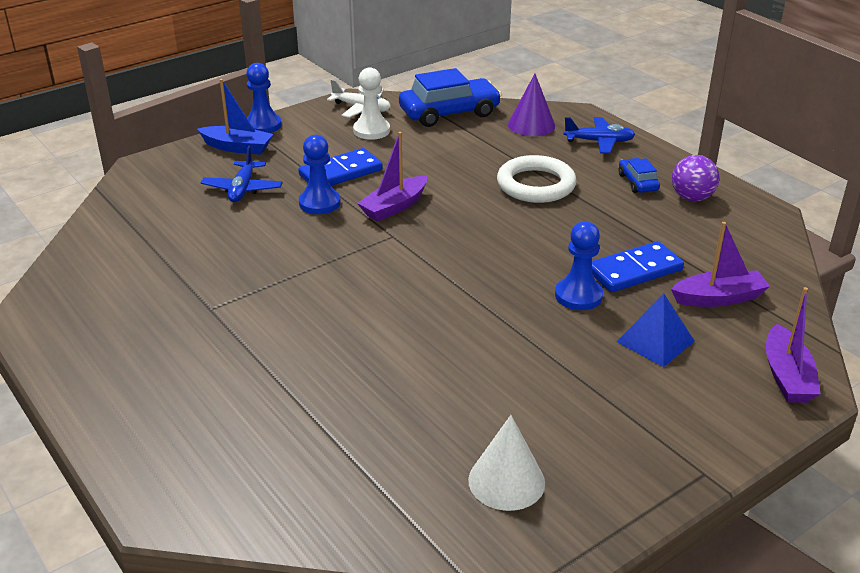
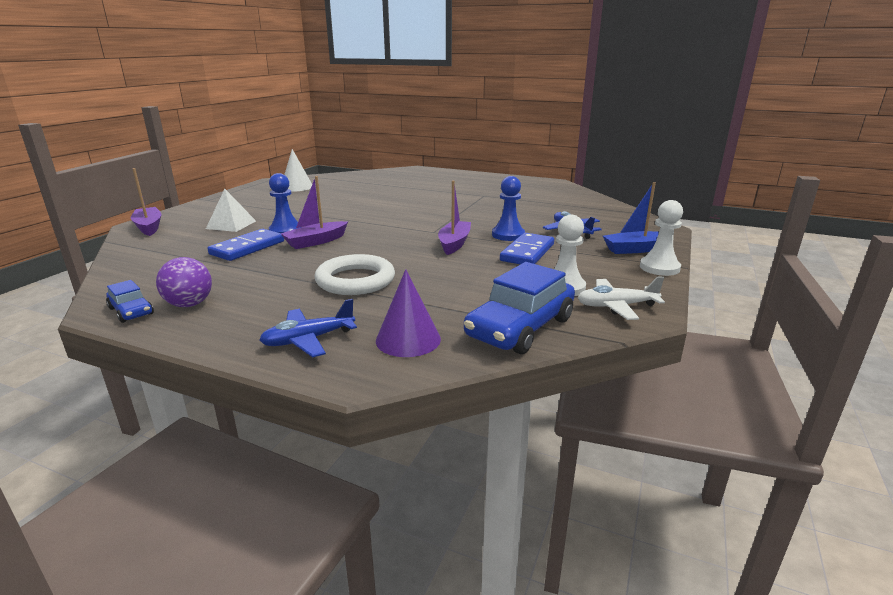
camera: 150 degrees right, 10 degrees down
blue pawn [246,63,281,133] -> white pawn [640,200,683,276]
blue pyramid [617,293,695,367] -> white pyramid [206,189,256,232]
blue car [619,158,660,193] -> blue car moved to [106,280,154,323]
purple boat [671,222,770,307] -> purple boat moved to [281,176,348,249]

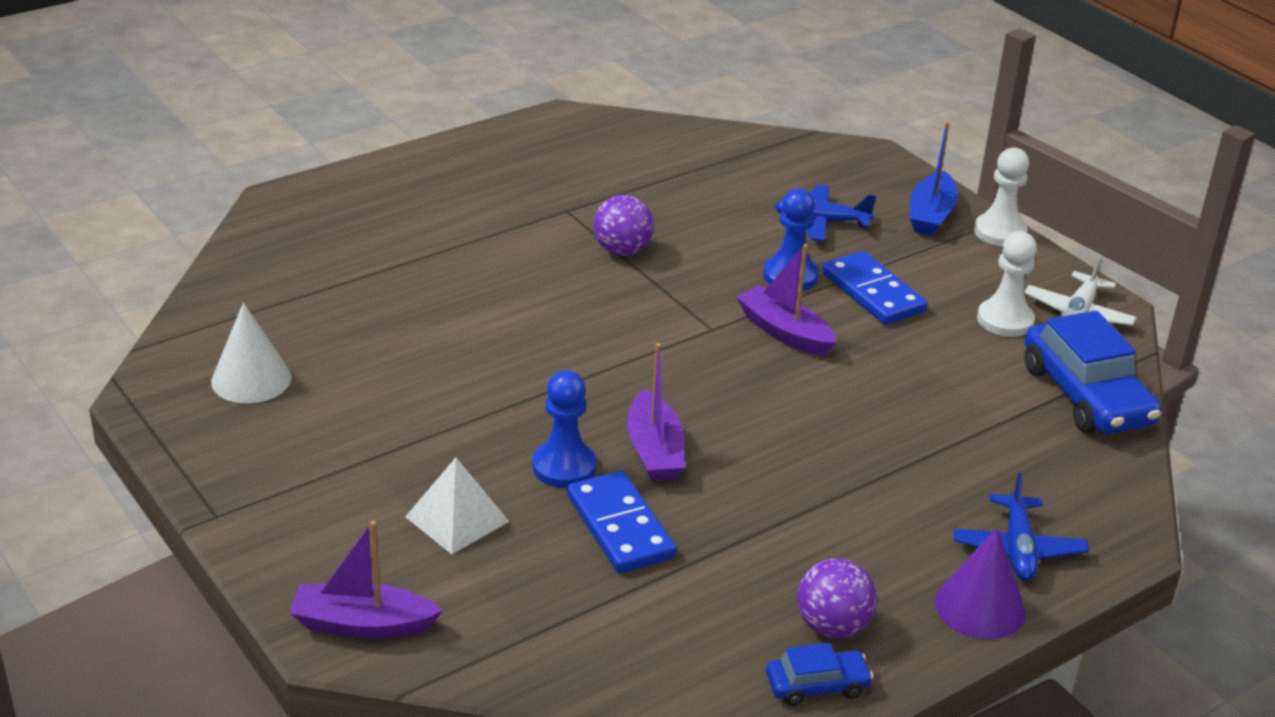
camera: 60 degrees left, 10 degrees up
white ring [314,254,395,295] -> none
purple cone [376,269,441,357] -> purple cone moved to [935,527,1026,640]
none -> purple ball [593,195,654,255]

